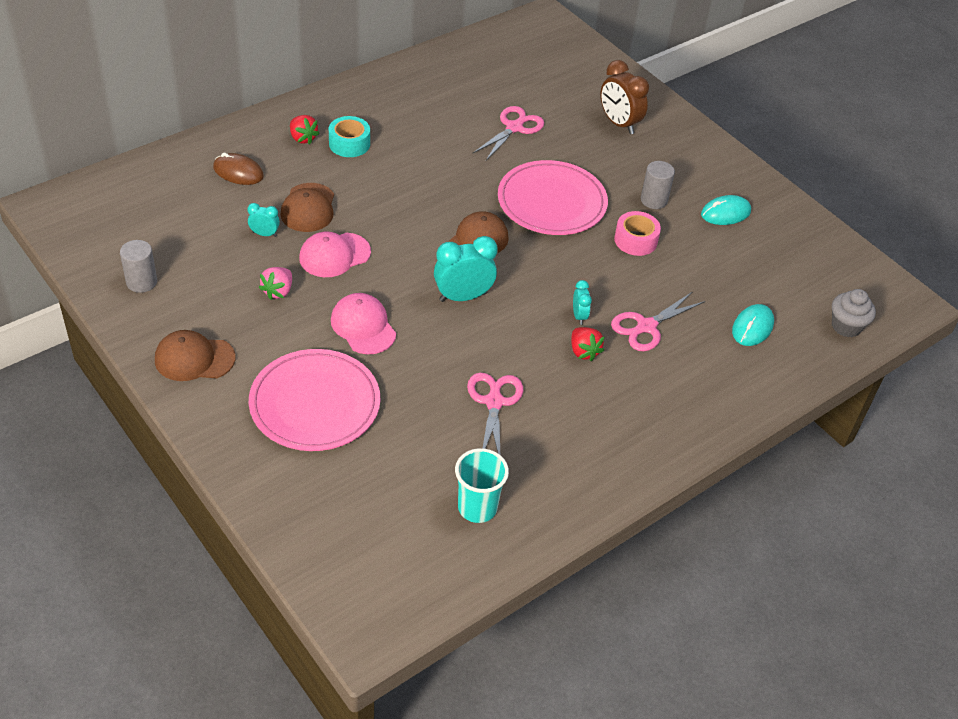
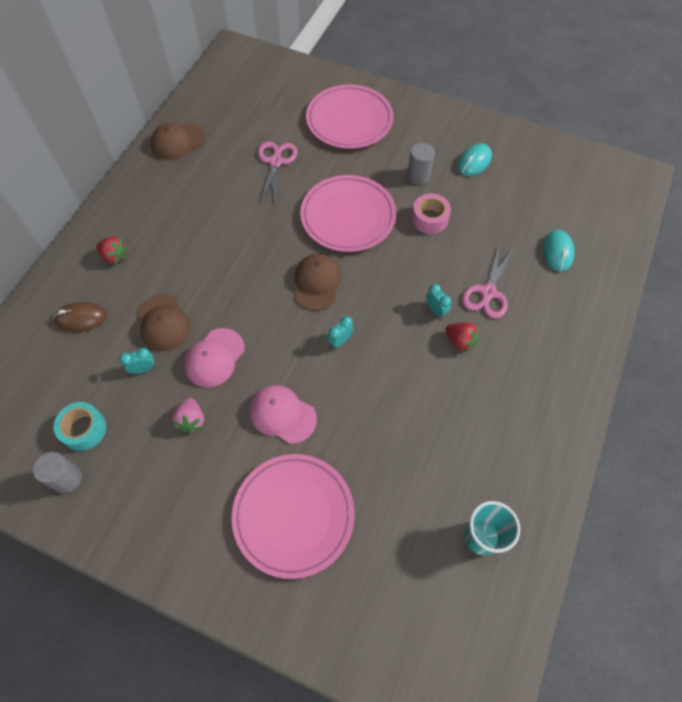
camera: 25 degrees left, 15 degrees up
brown cap [155,330,235,381] -> brown cap moved to [151,123,206,160]
turquoise tape [329,116,370,157] -> turquoise tape moved to [54,402,106,451]
turquoise clock [434,236,498,302] -> turquoise clock [328,316,353,349], size x0.52
pink scissors [467,373,523,454] -> none
brown clock [601,60,649,134] -> pink plate [306,85,394,149]
grey cupcake [832,289,876,337] -> none

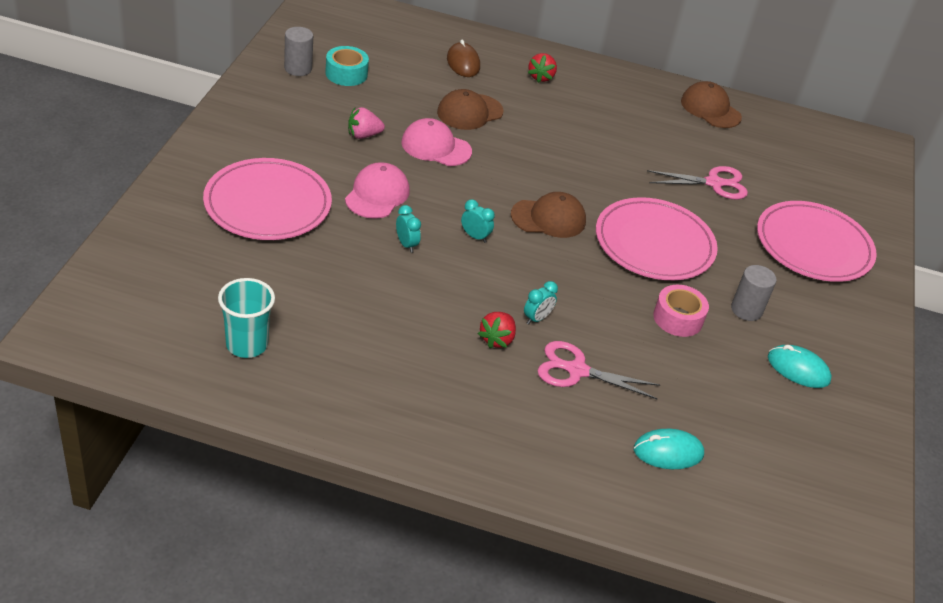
camera: 75 degrees right, 20 degrees down
turquoise clock [119,348,155,374] -> turquoise clock moved to [396,205,421,253]

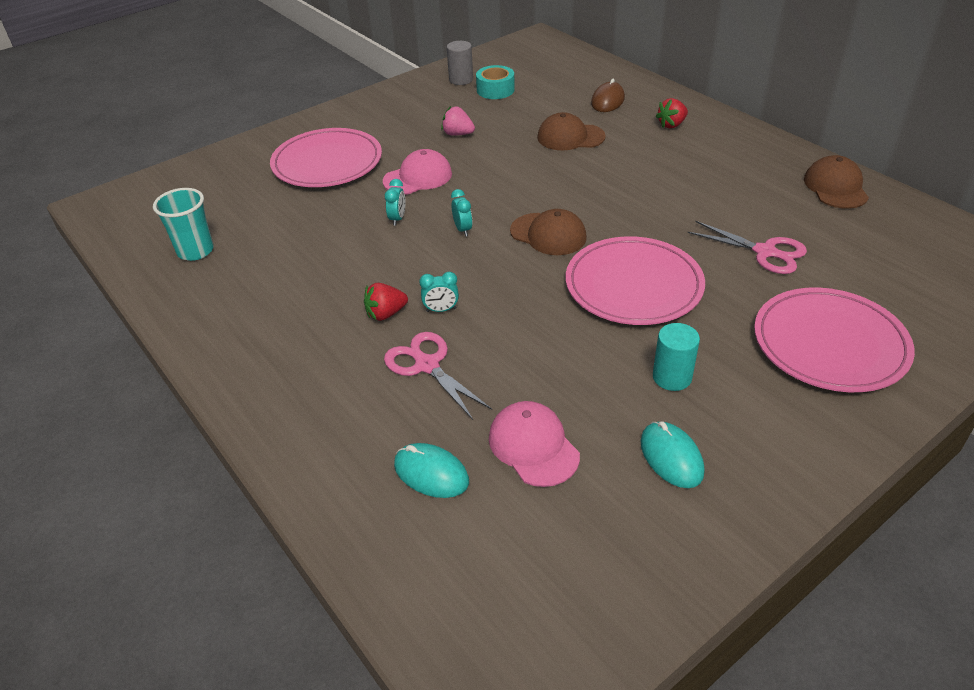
camera: 45 degrees right, 0 degrees up
pink cap [401,118,472,166] -> pink cap moved to [489,401,580,487]
pink tape [653,285,709,337] -> none
grey cylinder [731,265,777,321] -> turquoise cylinder [653,323,700,391]

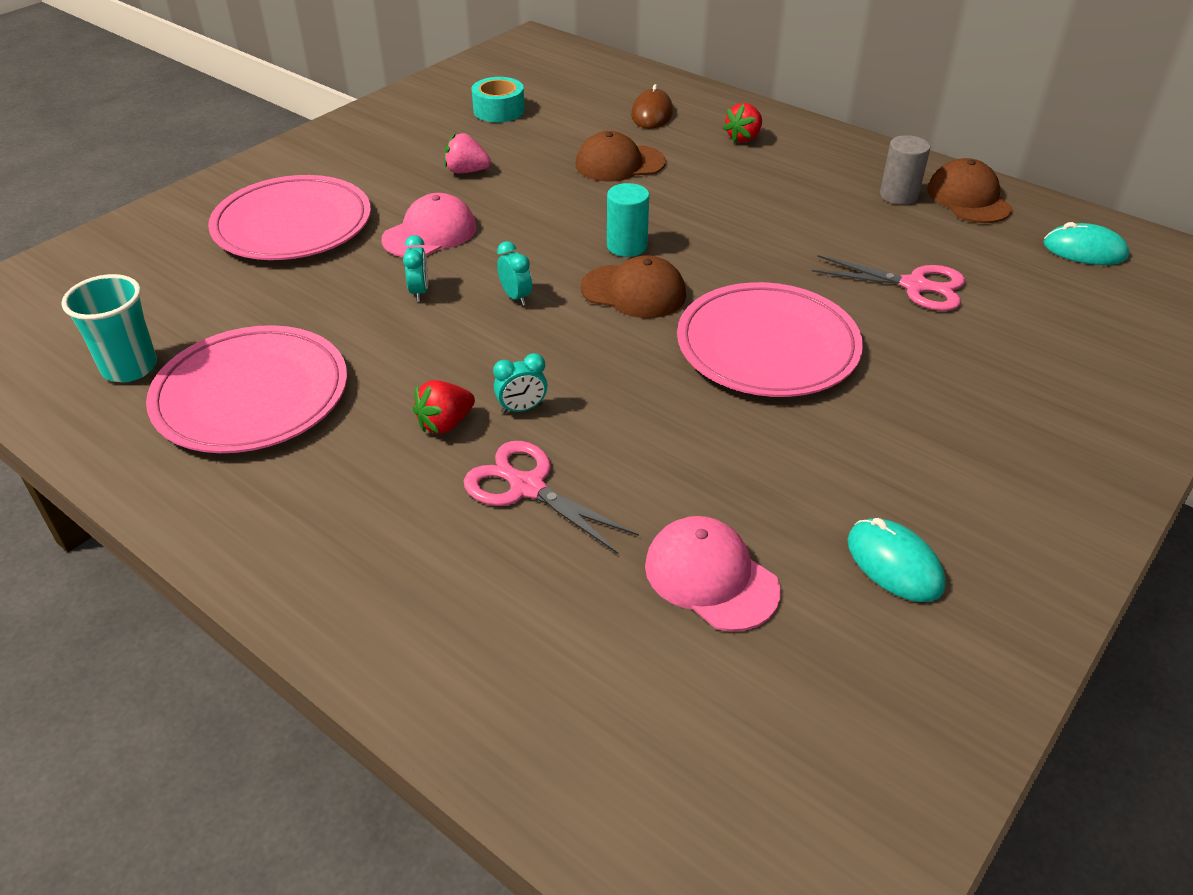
camera: 15 degrees left, 0 degrees up
turquoise mouse [394,443,469,498] -> turquoise mouse moved to [1043,222,1129,265]
grey cylinder [447,41,473,85] -> grey cylinder moved to [880,135,930,205]
turquoise cylinder [653,323,700,391] -> turquoise cylinder moved to [607,183,649,257]
pink plate [754,287,915,392] -> pink plate moved to [146,325,347,453]

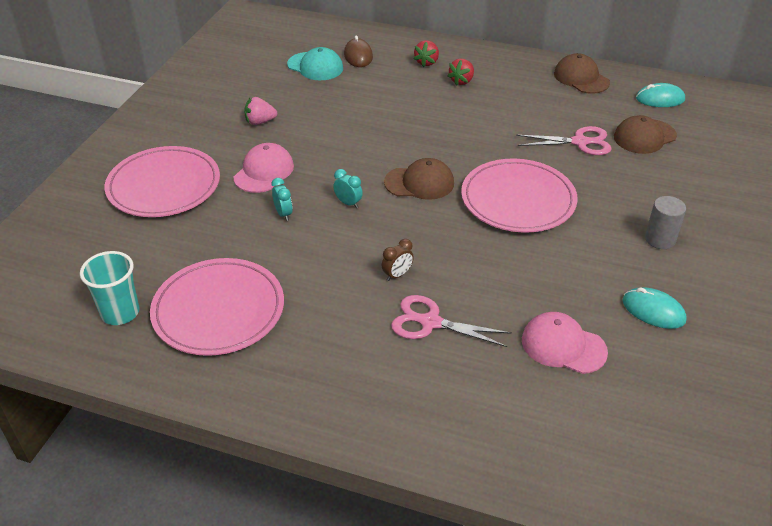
camera: 20 degrees left, 0 degrees up
red strawberry [413,380,475,434] -> red strawberry moved to [448,58,474,86]
turquoise tape [471,77,525,122] -> none
turquoise clock [493,353,547,414] -> brown clock [382,239,414,281]
brown cap [576,131,666,181] -> brown cap moved to [614,115,677,154]
turquoise cylinder [607,183,649,257] -> none
grey cylinder [880,135,930,205] -> grey cylinder moved to [645,196,686,249]
none -> turquoise cap [287,47,343,80]

